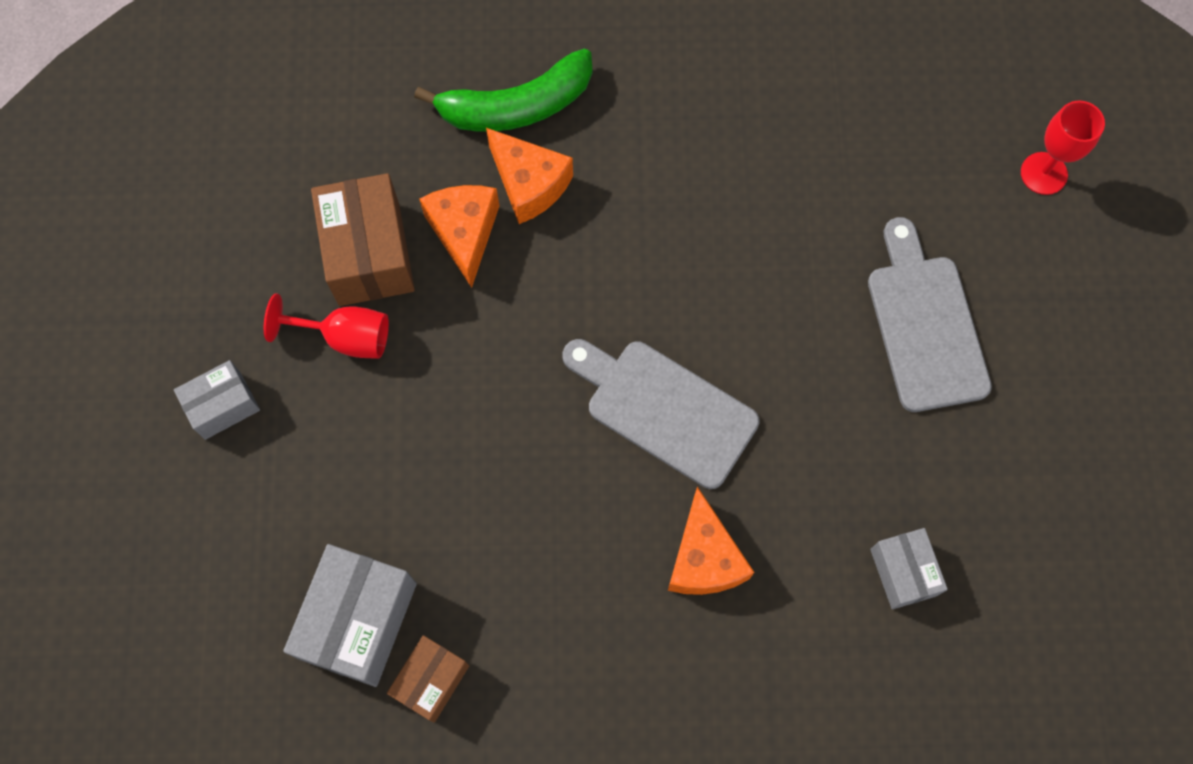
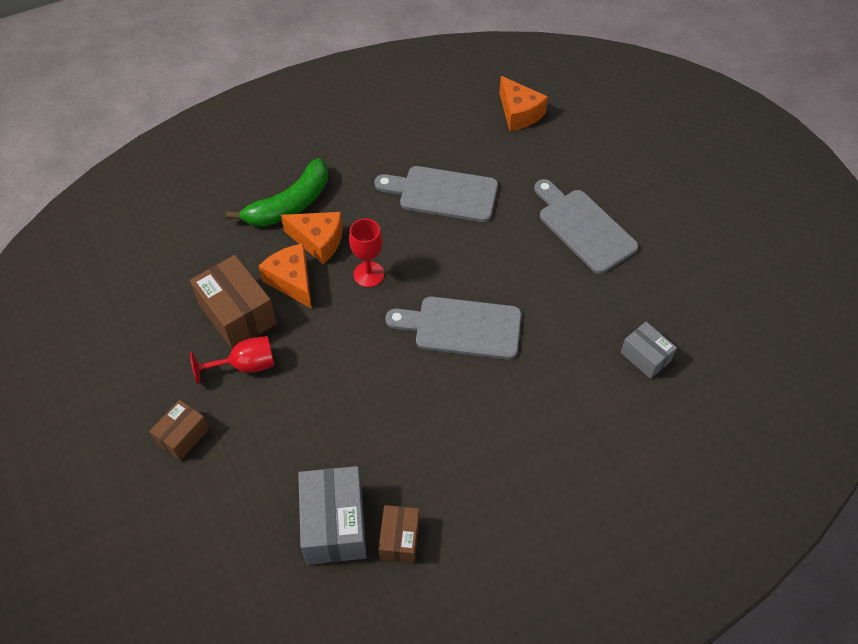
camera: 25 degrees left, 15 degrees down
grey box [174,360,260,440] -> brown box [149,400,209,461]
orange cheese [668,487,754,595] -> orange cheese moved to [499,76,548,131]
red goblet [1021,100,1105,195] -> red goblet moved to [349,219,384,287]
none -> grey cutting board [374,166,498,222]

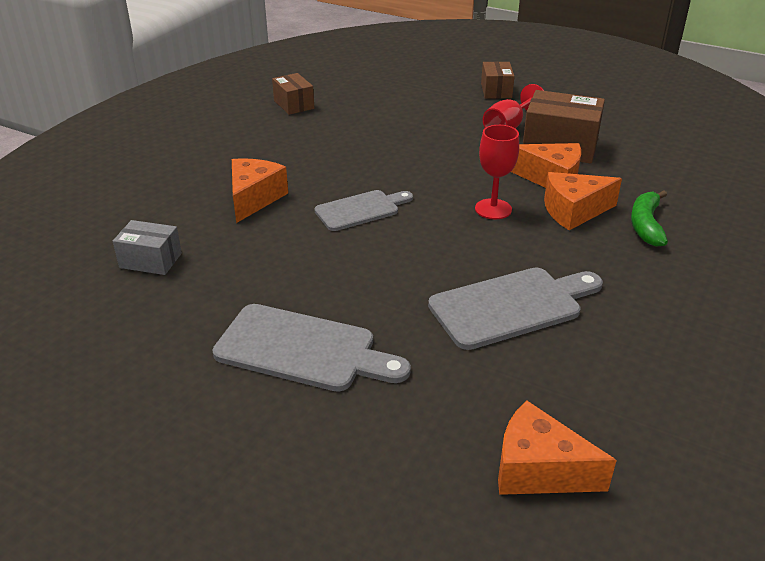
camera: 145 degrees right, 20 degrees down
green banana [226,158,328,227] -> green banana [631,190,668,247], size x0.65
grey box [298,466,367,565] -> none
grey cutting board [386,296,522,359] -> grey cutting board [314,190,413,231], size x0.65
none -> orange cheese [232,158,288,223]

